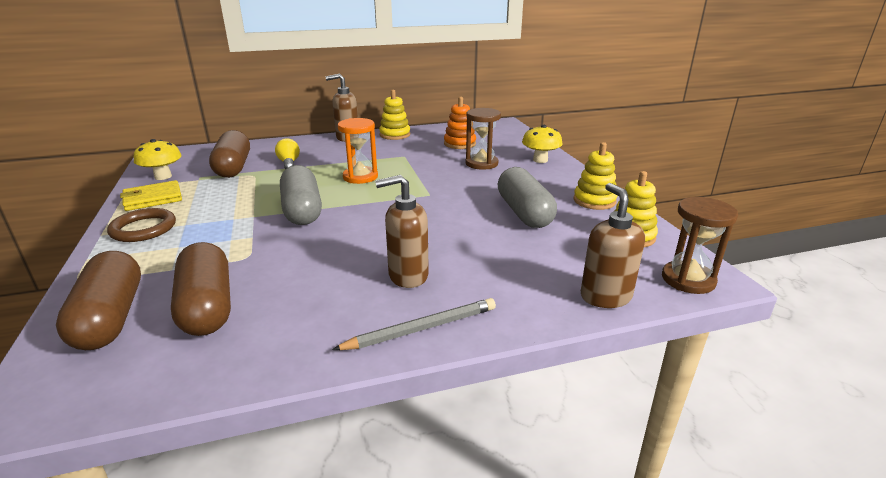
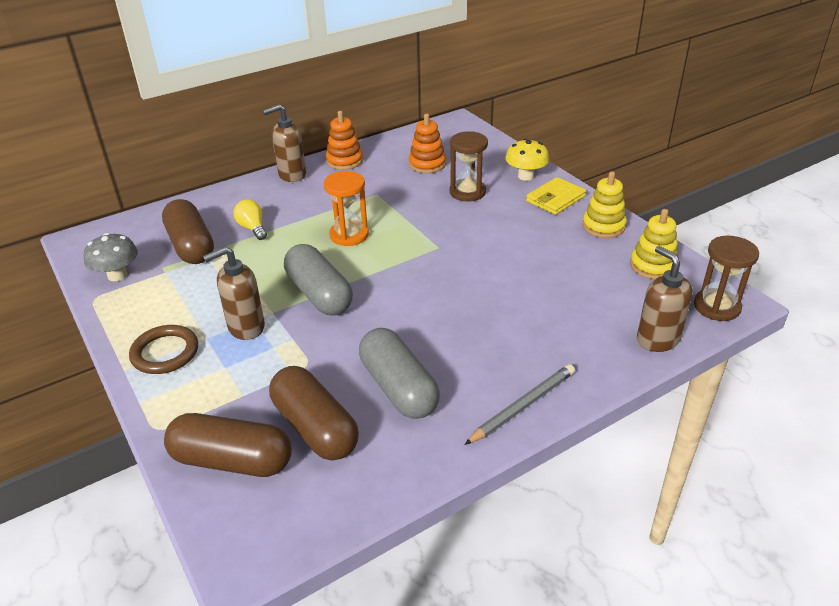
camera: 15 degrees left, 10 degrees up
brown capsule [56,251,141,350] -> brown capsule turned 45 degrees counterclockwise [164,413,292,477]
yellow wallet [120,180,182,211] -> yellow wallet moved to [526,177,586,215]
yellow mushroom [134,139,182,180] -> grey mushroom [84,233,138,281]
brown soap dispenser [375,175,429,288] -> brown soap dispenser moved to [203,246,265,340]
yellow stacking toy [379,90,410,140] -> orange stacking toy [326,111,363,170]
grey capsule [498,167,557,228] -> grey capsule moved to [359,328,440,419]

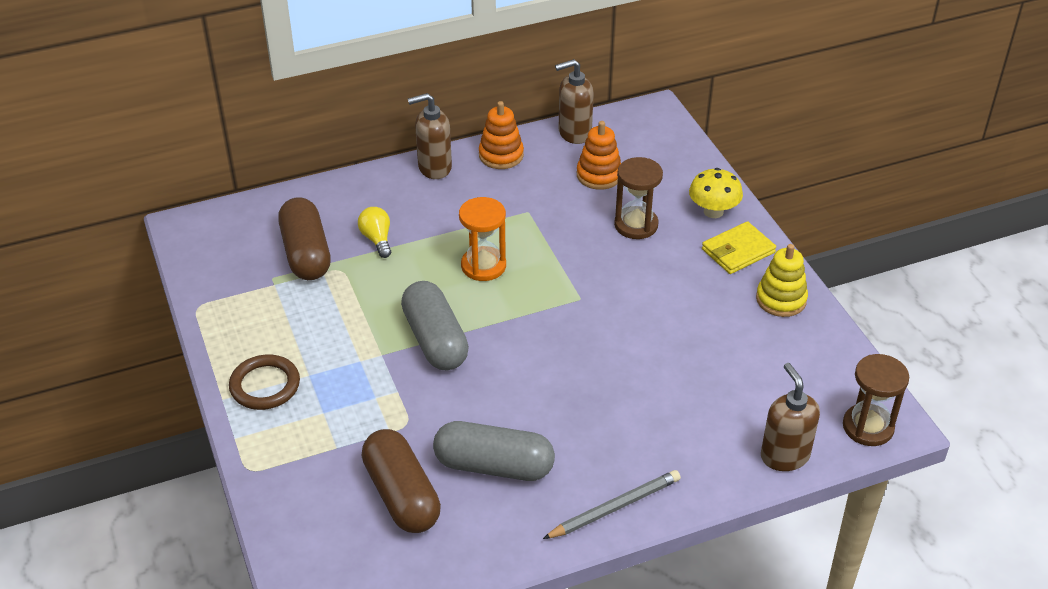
camera: 10 degrees right, 5 degrees up
grey mushroom [84,233,138,281] -> none
brown capsule [164,413,292,477] -> none
brown soap dispenser [203,246,265,340] -> brown soap dispenser moved to [555,59,594,144]
grey capsule [359,328,440,419] -> grey capsule turned 60 degrees counterclockwise [433,421,555,481]
yellow stacking toy [630,209,678,279] -> none

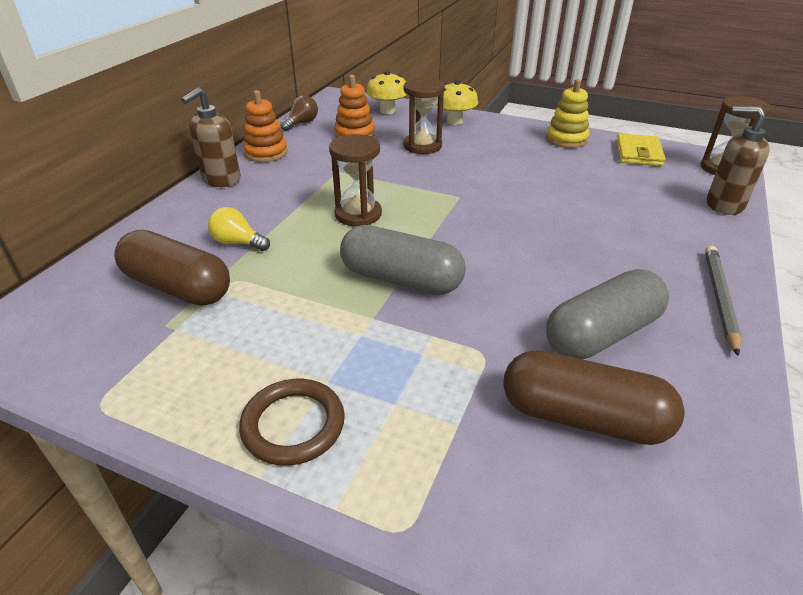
camera: 45 degrees left, 5 degrees down
orange hourglass [459,197,506,281] -> brown hourglass [329,134,382,226]
brown soap dispenser [555,59,594,144] -> brown light bulb [280,95,318,131]
yellow wallet [702,221,776,274] -> yellow wallet moved to [616,133,665,166]
none -> yellow mushroom [366,71,407,114]

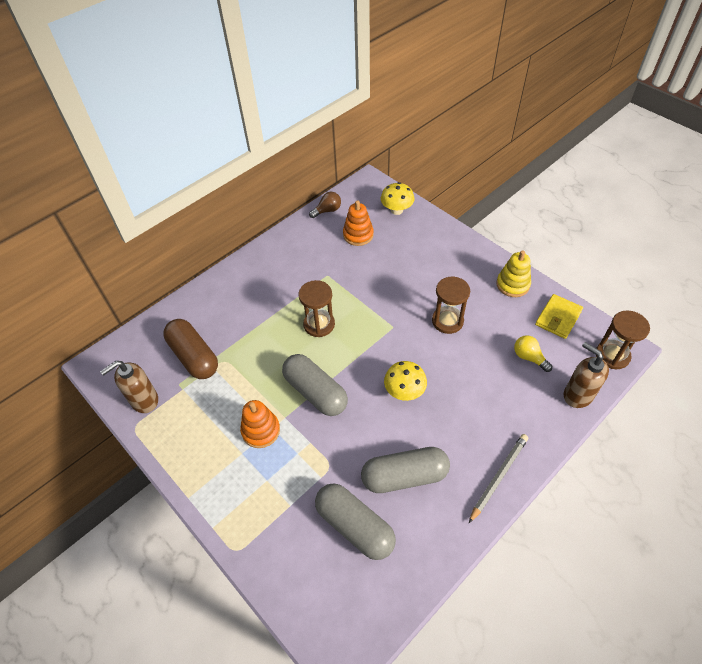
camera: 25 degrees right, 15 degrees up
brown soap dispenser [181,87,241,187] -> brown soap dispenser moved to [100,361,158,413]
yellow light bulb [208,207,270,251] -> yellow light bulb moved to [514,335,552,372]
brown ring [239,379,345,466] -> none
orange stacking toy [243,90,288,162] -> orange stacking toy moved to [240,400,280,448]
brown hourglass [403,78,445,154] -> brown hourglass moved to [432,276,470,334]
yellow mushroom [436,81,478,125] -> yellow mushroom moved to [384,361,427,401]
brown capsule [503,350,685,445] -> grey capsule [315,484,396,560]

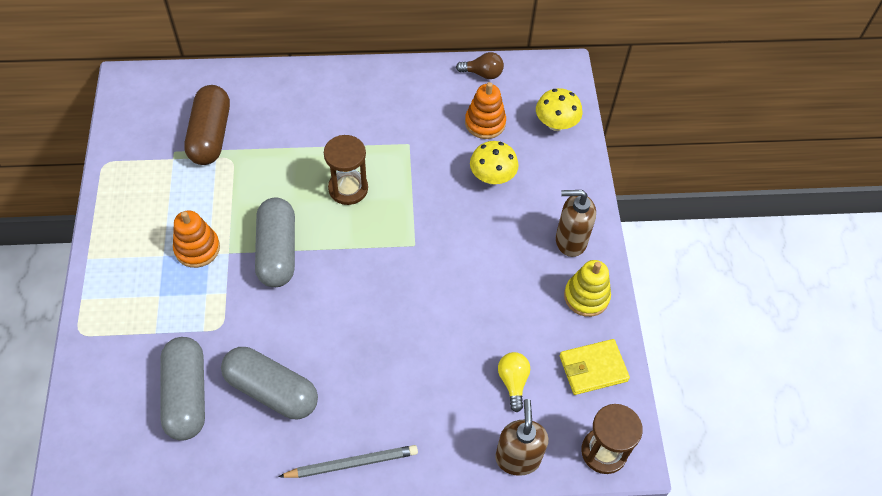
camera: 35 degrees right, 5 degrees up
brown soap dispenser [100,361,158,413] -> brown soap dispenser moved to [556,190,596,257]
yellow mushroom [384,361,427,401] -> yellow mushroom moved to [470,141,519,184]
brown hourglass [432,276,470,334] -> none

